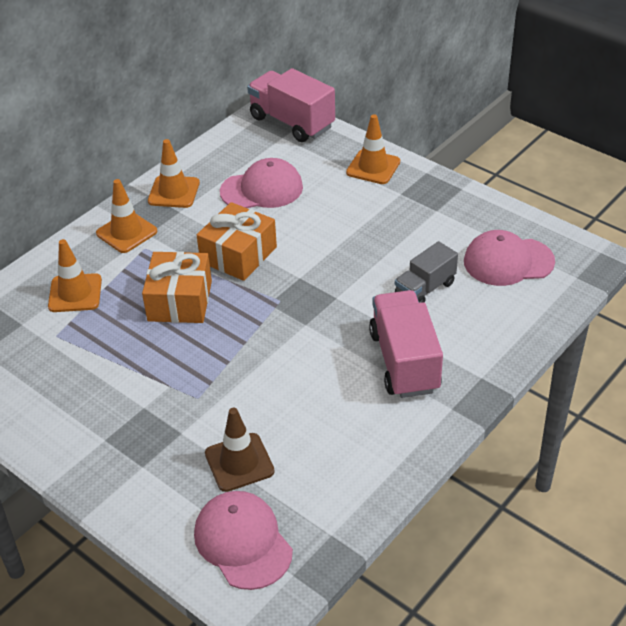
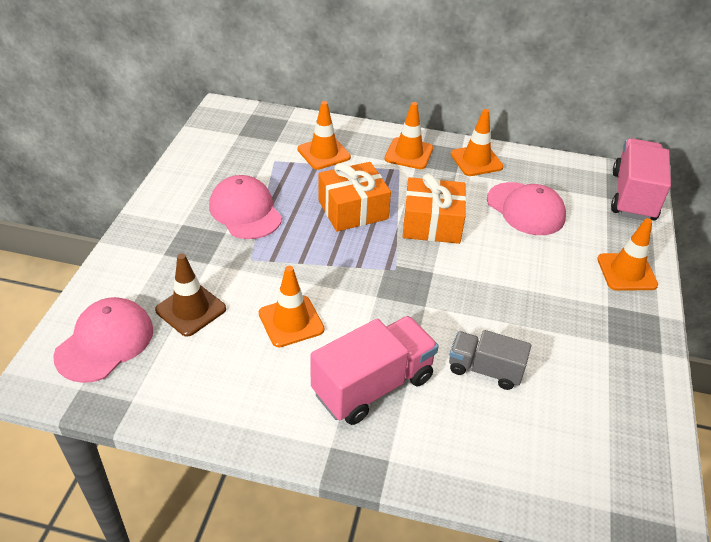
camera: 60 degrees right, 0 degrees up
pink cap [464,230,555,286] -> pink cap moved to [209,175,282,239]
none -> orange traffic cone [259,266,324,347]

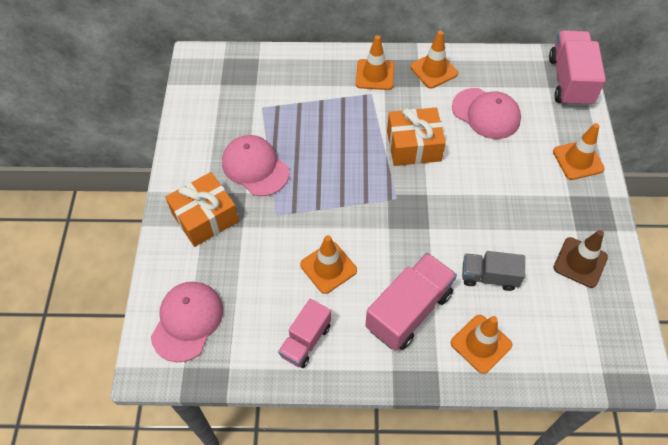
camera: 10 degrees left, 15 degrees up
brown traffic cone [155,253,226,337] -> brown traffic cone moved to [553,230,608,288]
orange traffic cone [298,101,351,170] -> orange traffic cone moved to [451,315,513,374]
orange gift [318,162,391,232] -> orange gift moved to [165,172,239,247]
none -> pink truck [278,299,331,368]

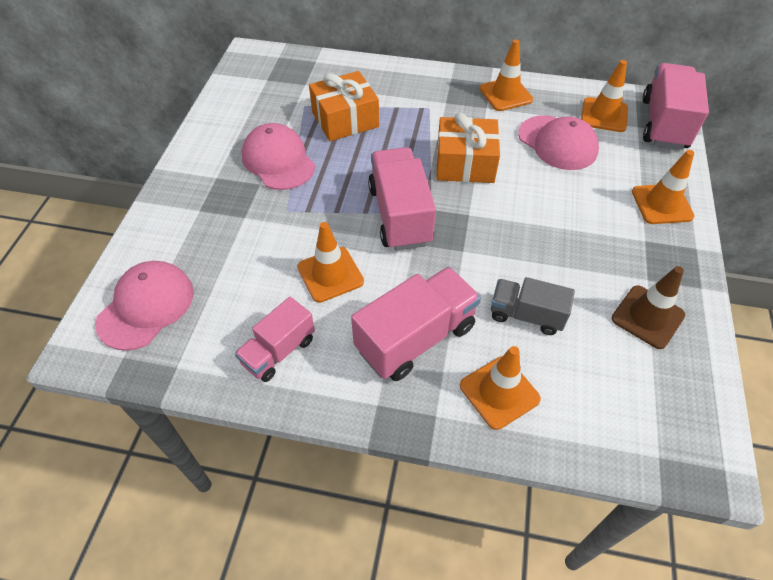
camera: 10 degrees right, 5 degrees down
orange gift [165,172,239,247] -> orange gift moved to [309,71,379,141]
orange traffic cone [356,35,394,90] -> orange traffic cone moved to [581,60,628,132]
none -> pink truck [368,147,436,250]

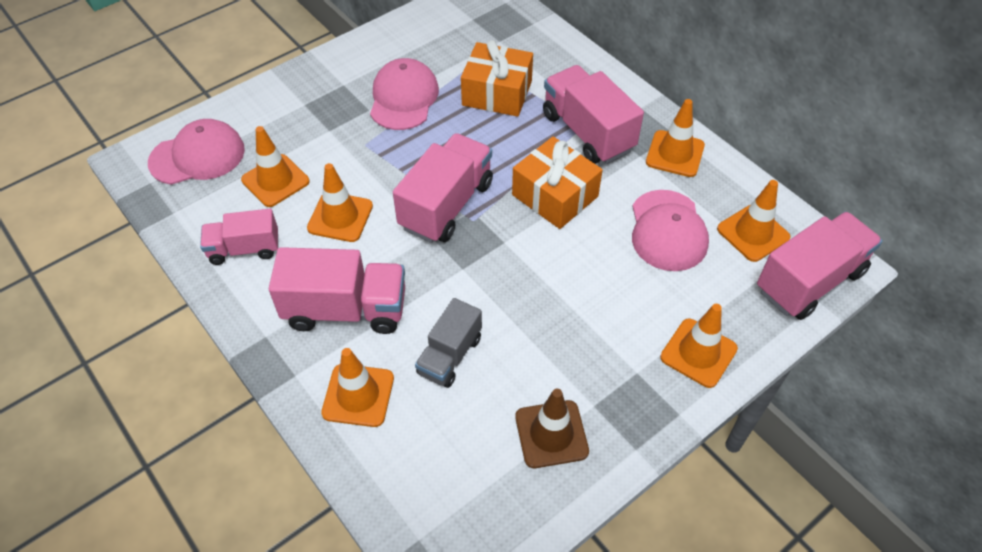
camera: 40 degrees right, 0 degrees up
grey truck [491,277,575,335] -> grey truck turned 120 degrees counterclockwise [415,298,482,388]
none -> orange traffic cone [241,126,310,207]
none -> pink truck [543,65,644,164]

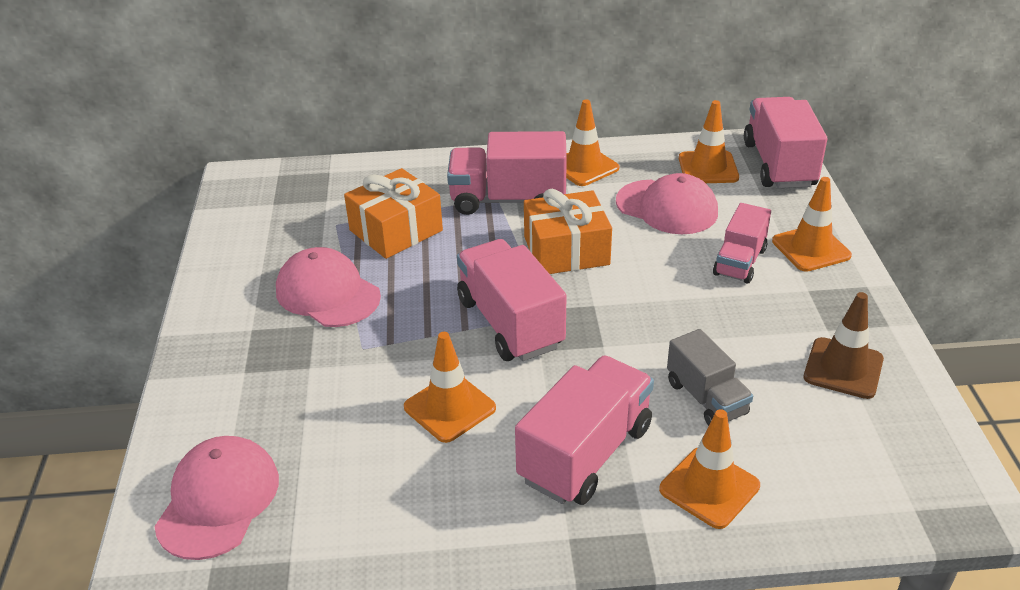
camera: 55 degrees left, 15 degrees down
pink truck [200,209,278,265] -> pink truck moved to [713,203,771,284]
orange traffic cone [241,126,310,207] -> none

